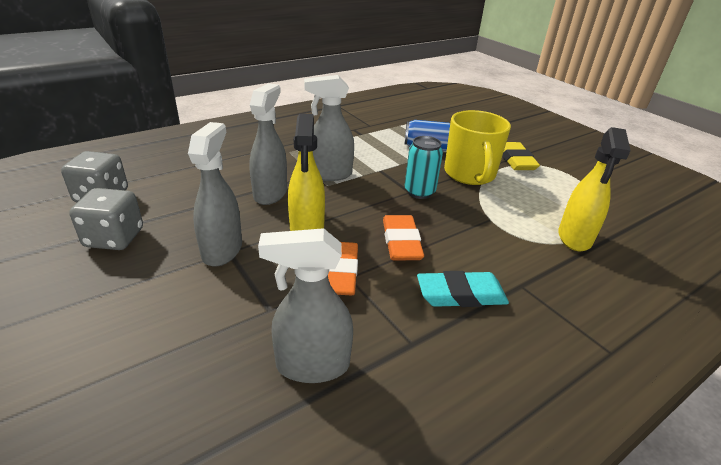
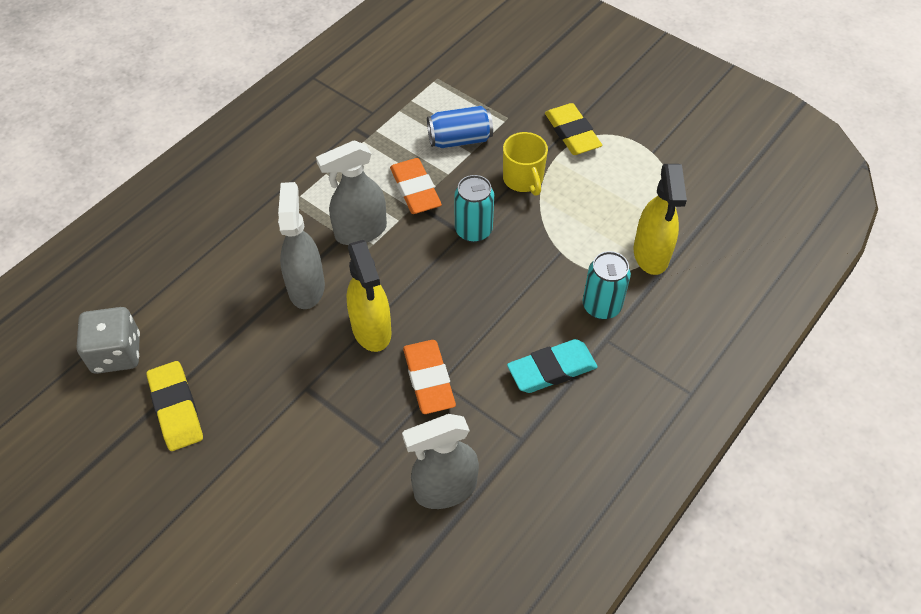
camera: 15 degrees left, 20 degrees up
grey dice [69,188,143,250] -> yellow eraser [146,361,203,451]
grey spray bottle [188,122,242,266] -> none
orange eraser [383,215,424,260] -> orange eraser moved to [390,158,442,214]
yellow mug [444,110,511,185] -> yellow mug [503,132,548,196], size x0.64
none -> turquoise can [583,251,631,320]

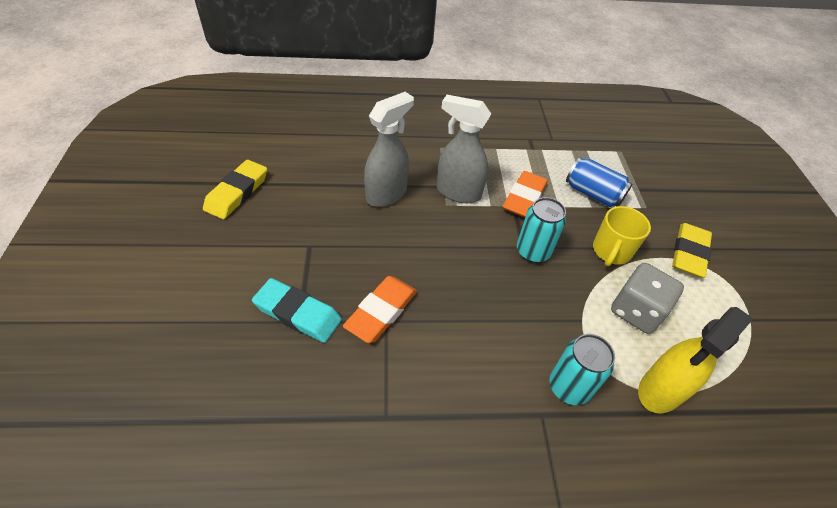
camera: 45 degrees right, 5 degrees down
grey dice [77,307,140,374] -> grey dice moved to [611,263,684,334]
yellow spray bottle [347,240,392,352] -> none
grey spray bottle [402,414,479,509] -> none
turquoise eraser [507,339,598,393] -> turquoise eraser moved to [252,278,342,343]

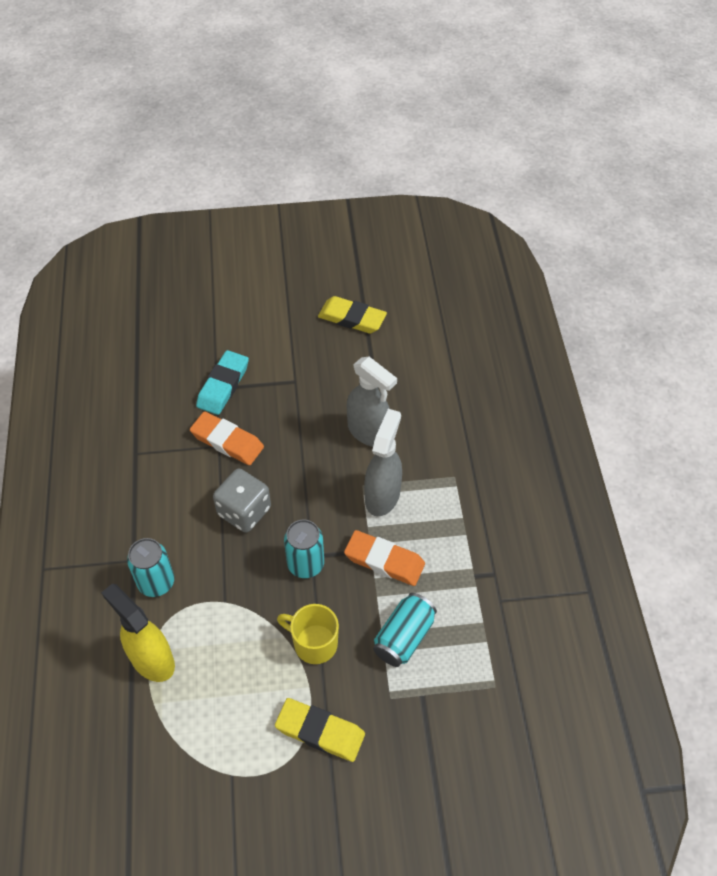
camera: 90 degrees right, 5 degrees up
blue can [566,157,632,207] -> turquoise can [373,593,437,667]
grey dice [611,263,684,334] -> grey dice moved to [213,468,271,533]

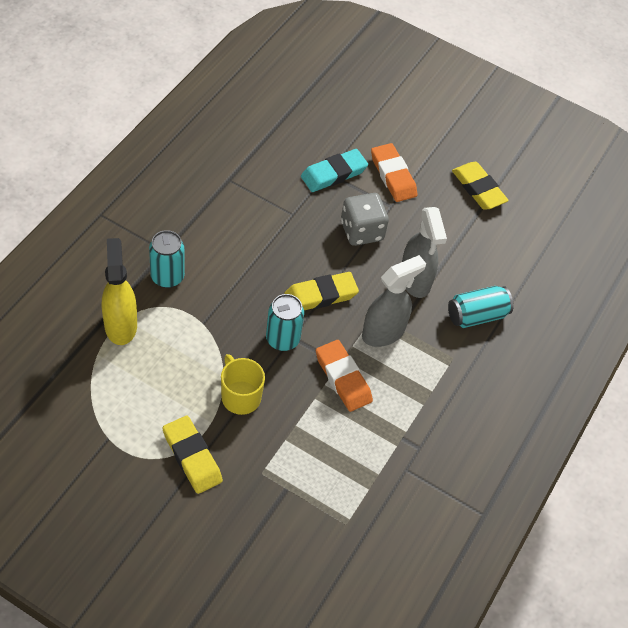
camera: 30 degrees right, 0 degrees up
orange eraser [190,411,264,465] -> orange eraser moved to [371,143,417,202]
grey dice [213,468,271,533] -> grey dice moved to [341,193,389,246]
turquoise can [373,593,437,667] -> turquoise can moved to [448,286,513,328]
none -> yellow eraser [285,272,359,310]

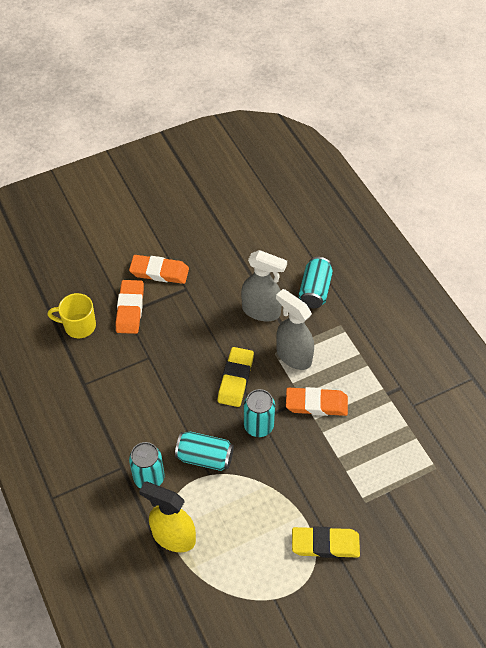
camera: 50 degrees left, 0 degrees up
yellow mug [221,354,265,415] -> yellow mug moved to [48,293,96,338]
turquoise eraser [301,149,368,192] -> orange eraser [116,280,144,334]
grey dice [341,193,389,246] -> none
grey spray bottle [362,255,426,347] -> grey spray bottle turned 45 degrees counterclockwise [276,289,314,370]
yellow eraser [452,162,509,210] -> none
none -> turquoise can [175,432,234,471]

